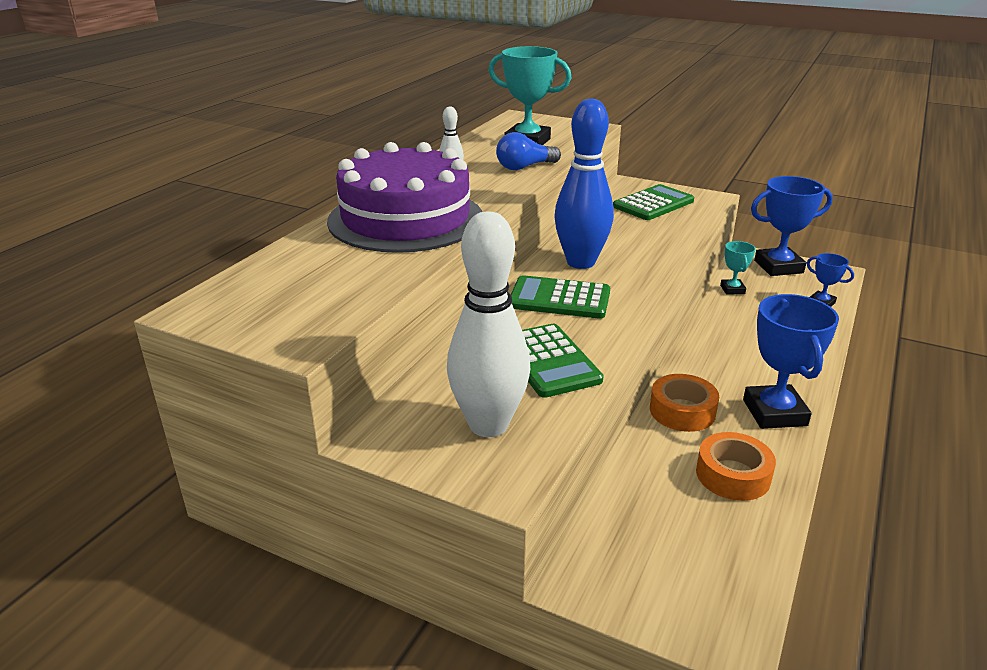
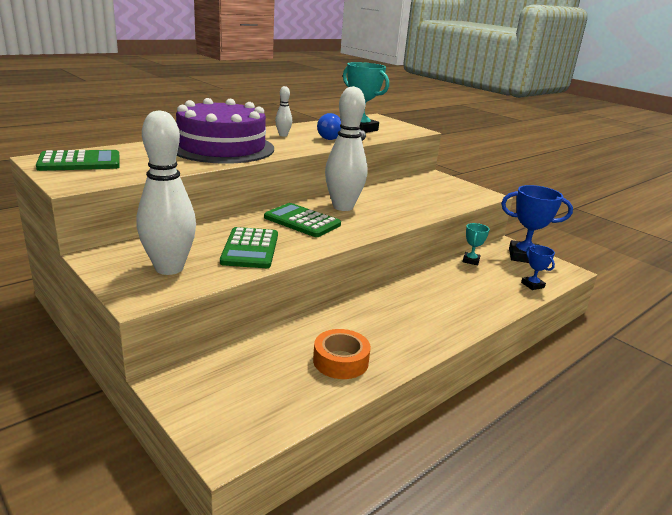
camera: 20 degrees right, 5 degrees down
blue bowling pin [554,98,614,269] -> white bowling pin [325,86,367,211]
green calculator [613,184,694,220] -> green calculator moved to [36,150,120,171]
orange tape [650,374,719,432] -> none
blue trophy [743,294,839,429] -> none

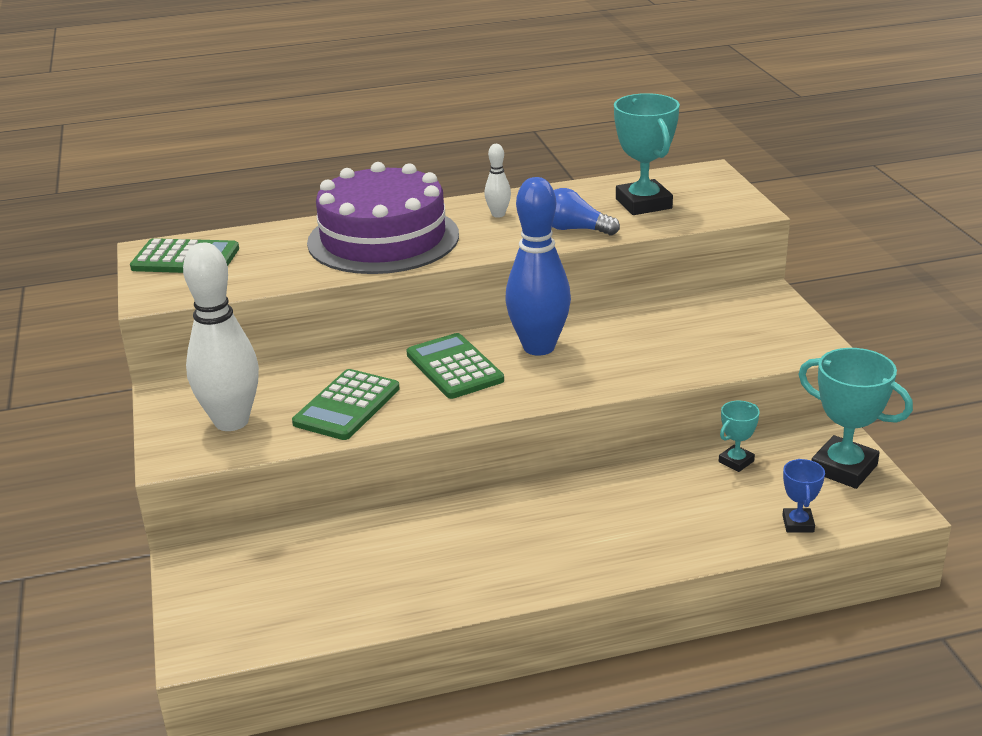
camera: 30 degrees right, 5 degrees up
orange tape [313,329,371,379] -> none
white bowling pin [325,86,367,211] -> blue bowling pin [505,177,571,356]
blue trophy [501,185,573,263] -> turquoise trophy [799,348,913,489]

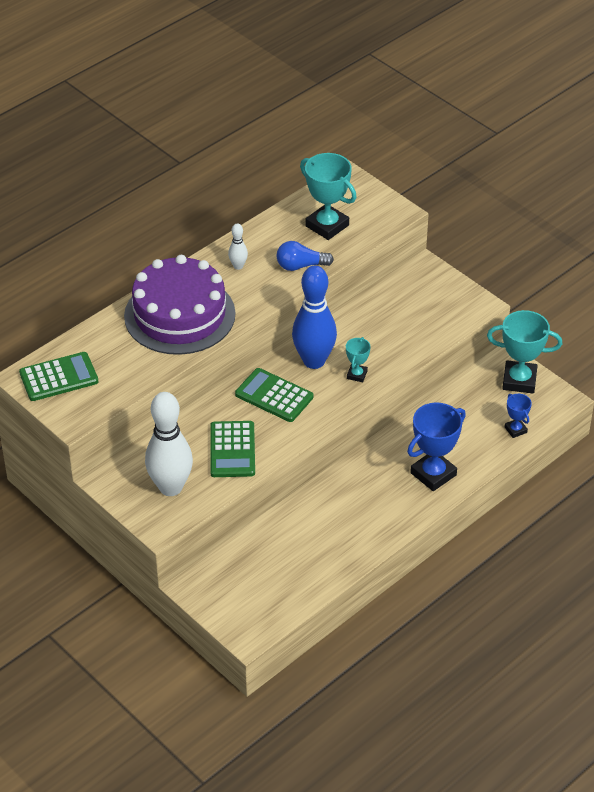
camera: 30 degrees left, 15 degrees up
turquoise trophy [719,401,760,472] -> turquoise trophy moved to [346,337,370,382]
none -> blue trophy [407,402,466,491]

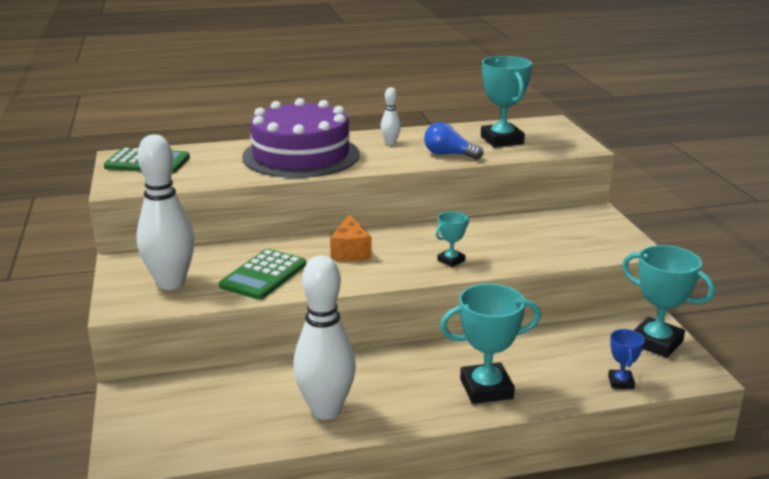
camera: 30 degrees right, 20 degrees down
green calculator [235,368,313,422] -> orange cheese [330,214,372,261]
blue bowling pin [292,266,337,369] -> none
blue trophy [407,402,466,491] -> turquoise trophy [440,284,541,404]
none -> white bowling pin [293,255,356,420]

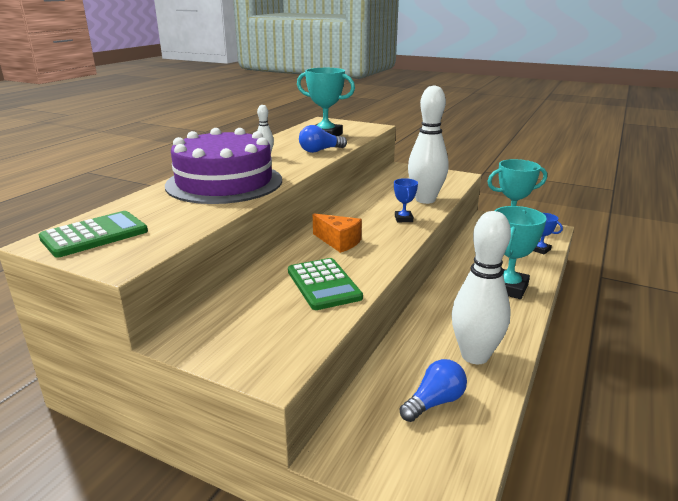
camera: 50 degrees left, 0 degrees up
white bowling pin [137,134,195,290] -> white bowling pin moved to [408,85,449,204]
turquoise trophy [436,211,469,267] -> blue trophy [394,178,418,222]
none -> blue light bulb [400,359,467,422]

